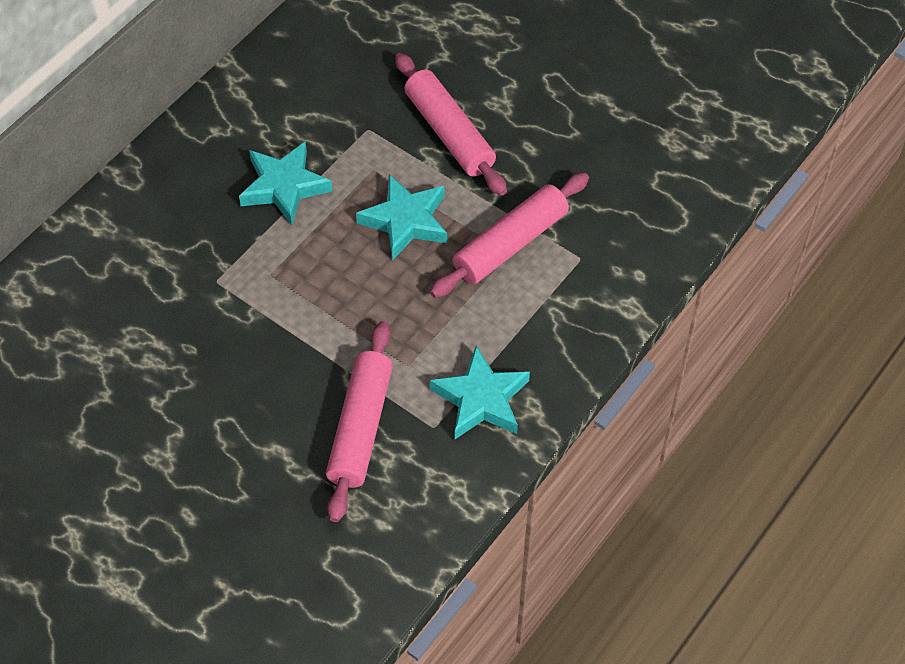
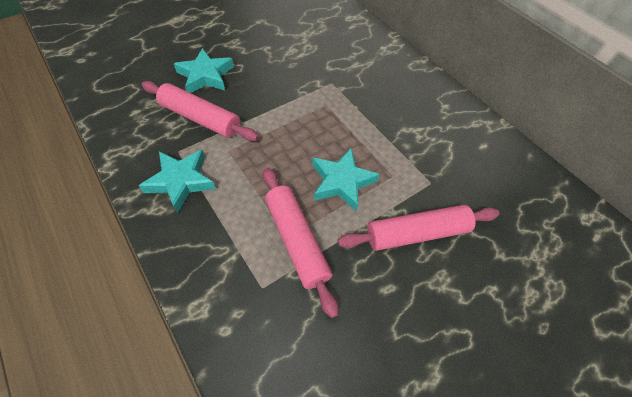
camera: 105 degrees right, 0 degrees up
turquoise star [239,141,333,225] -> turquoise star moved to [174,48,234,93]

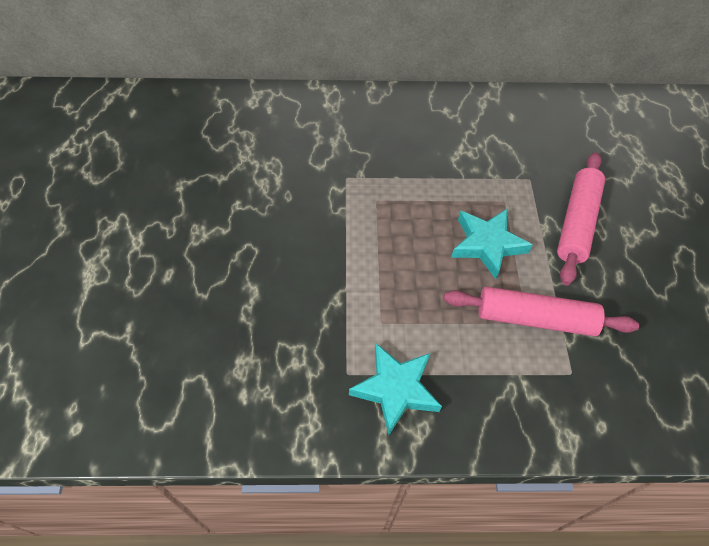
camera: 55 degrees left, 0 degrees up
pink rolling pin [142,81,259,141] -> none
turquoise star [174,48,234,93] -> none

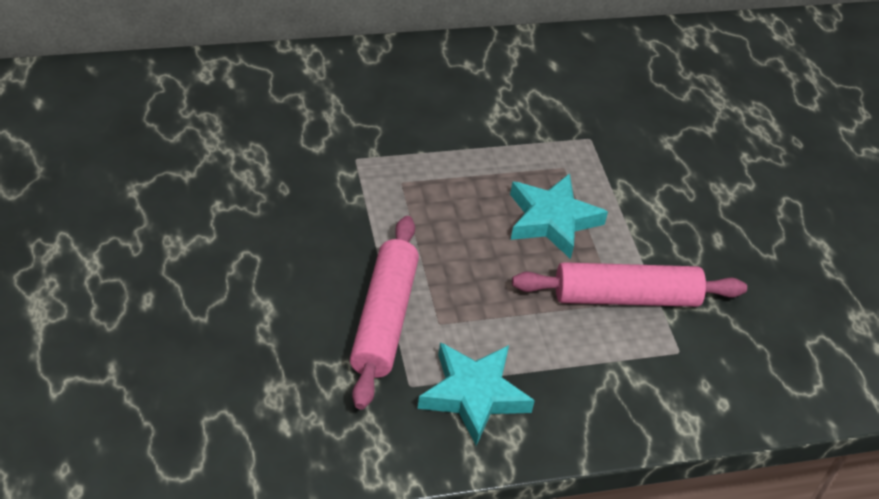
camera: 15 degrees left, 10 degrees down
pink rolling pin [557,152,605,285] -> pink rolling pin moved to [350,216,419,410]

